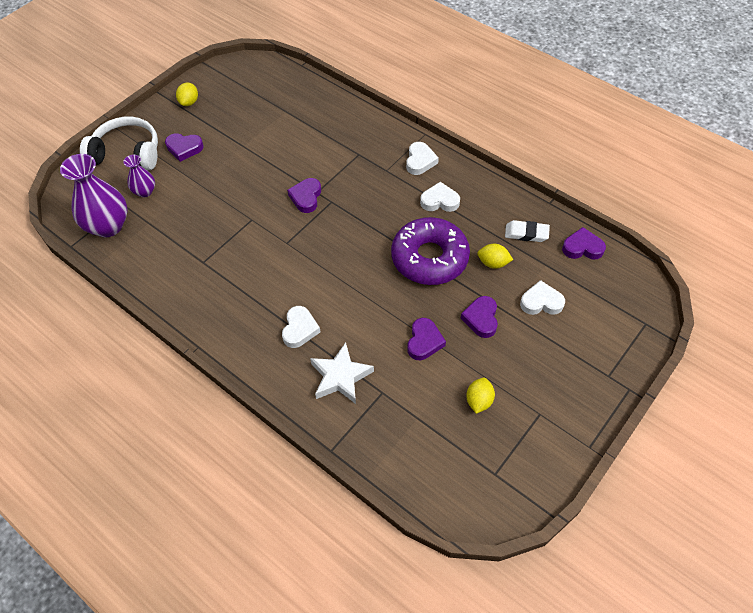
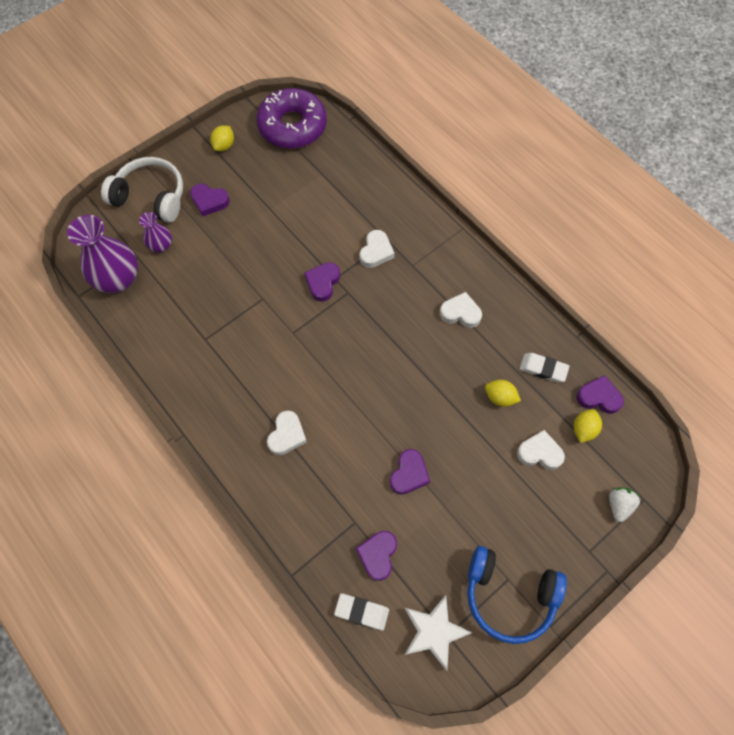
camera: 10 degrees right, 10 degrees up
white star [310,342,374,404] -> white star moved to [404,595,472,671]
purple donut [391,217,470,285] -> purple donut moved to [256,88,327,149]
white heart [406,142,439,175] -> white heart moved to [359,230,395,268]
purple heart [461,296,498,338] -> purple heart moved to [356,531,397,581]
yellow lemon [466,378,495,414] -> yellow lemon moved to [574,409,602,443]
none -> white eraser [334,593,389,631]
none -> blue headphones [467,546,567,644]
none -> white strawberry [609,488,640,522]

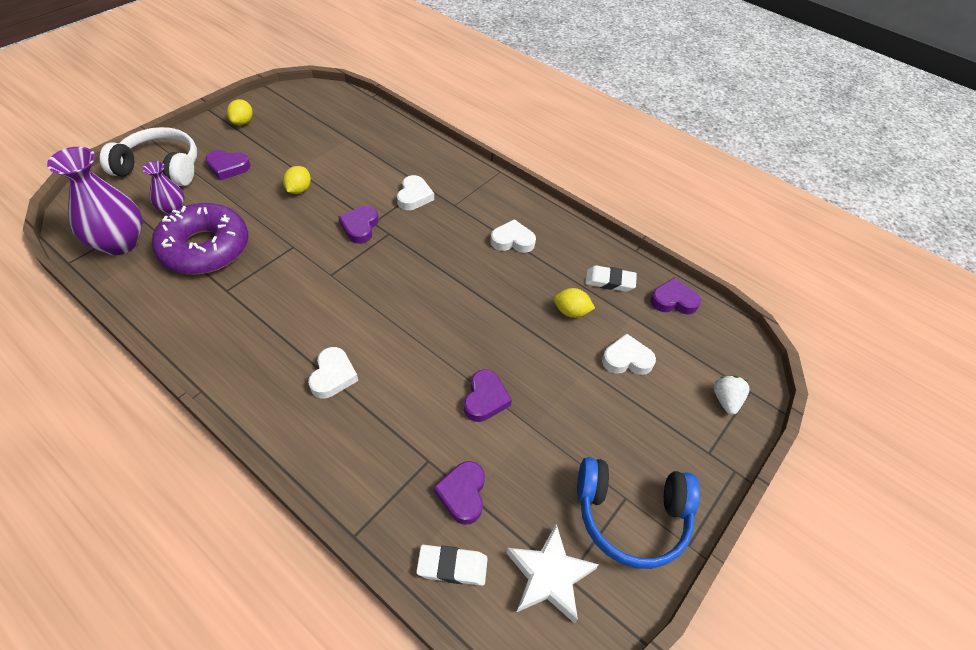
camera: 15 degrees left, 15 degrees down
purple donut [256,88,327,149] -> purple donut moved to [152,203,248,274]
yellow lemon [574,409,602,443] -> yellow lemon moved to [283,166,311,194]

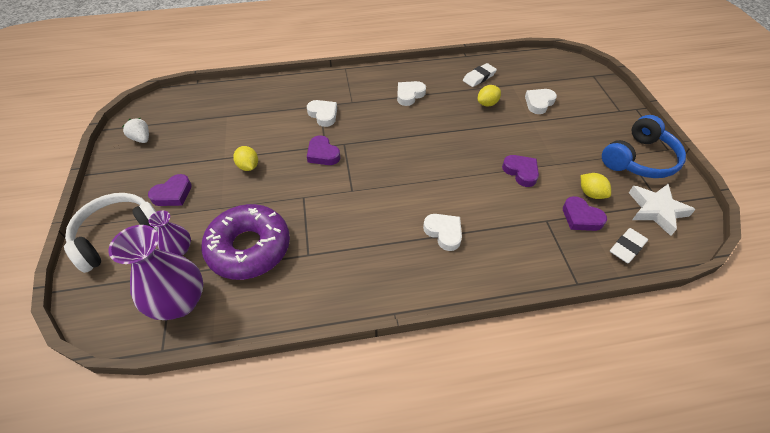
camera: 45 degrees left, 0 degrees up
yellow lemon [227,99,253,125] -> yellow lemon moved to [581,173,611,199]
purple heart [650,278,701,315] -> none
white strawberry [714,376,749,415] -> white strawberry moved to [122,118,149,143]

